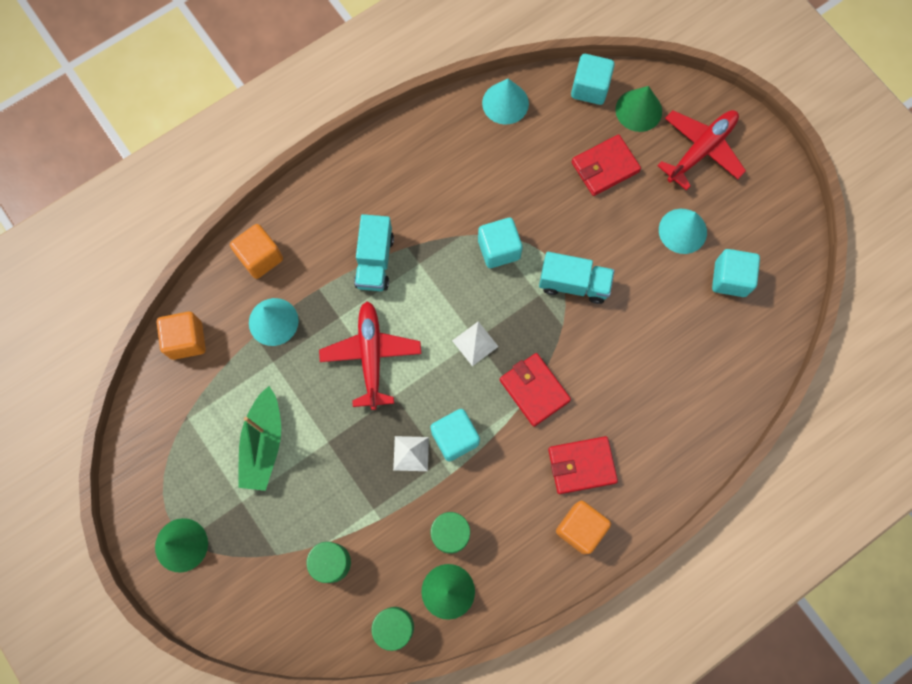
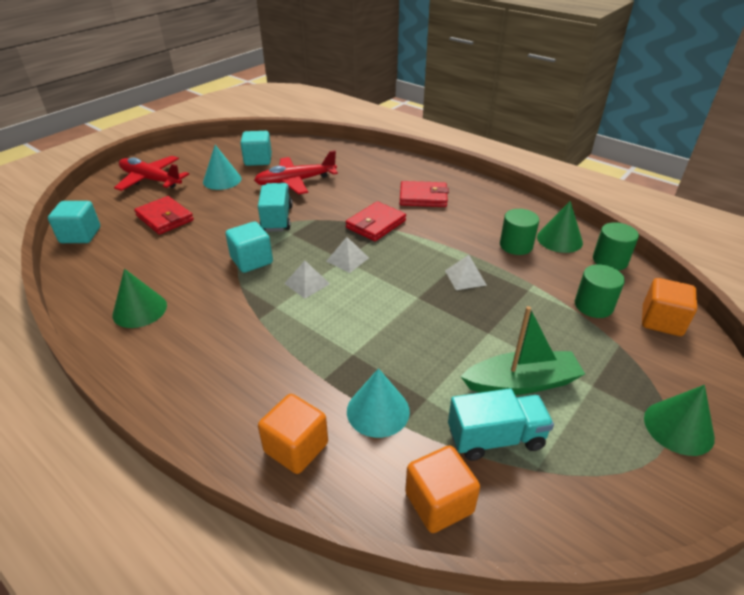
camera: 105 degrees left, 35 degrees down
red plane [319,301,421,410] -> red plane moved to [254,150,338,195]
turquoise truck [354,214,394,291] -> turquoise truck moved to [448,388,554,461]
turquoise cube [430,409,480,462] -> none
turquoise cone [482,78,529,125] -> none
red wallet [548,436,618,494] -> red wallet turned 60 degrees counterclockwise [400,181,449,207]
orange cube [556,501,611,555] -> orange cube moved to [642,278,697,336]
green cone [615,86,662,132] -> green cone moved to [113,269,167,328]
none -> white pyramid [284,261,330,299]

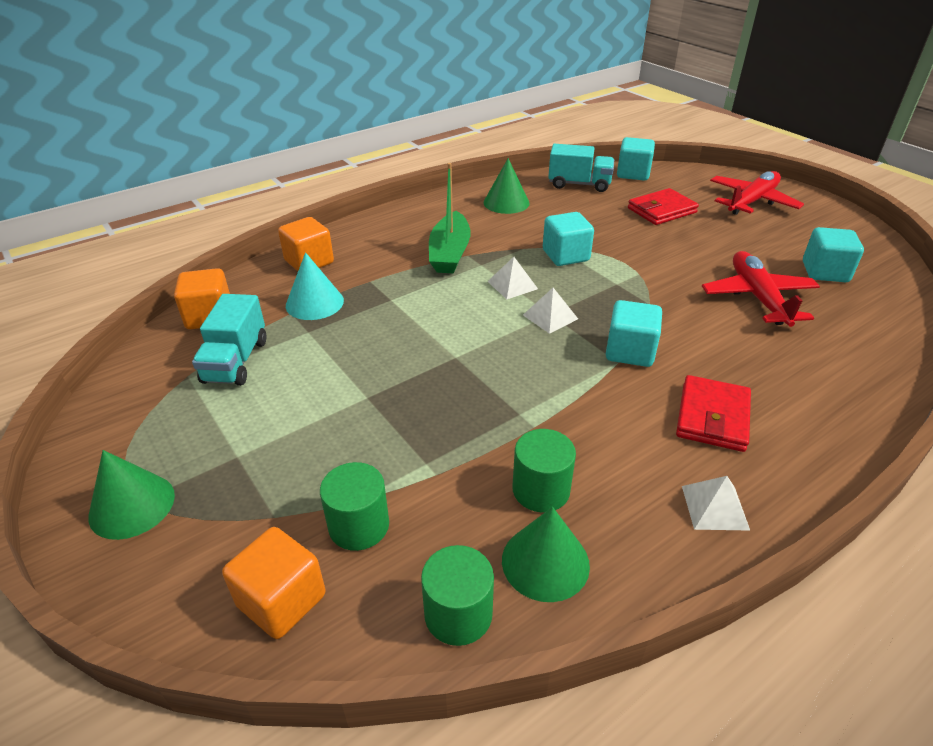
camera: 105 degrees right, 0 degrees up
turquoise cone [203,145,241,190] -> none
turquoise truck [258,183,293,232] -> turquoise truck moved to [548,144,614,192]
red wallet [346,201,406,241] -> turquoise cube [606,300,662,367]
white pyramid [445,255,486,290] -> white pyramid moved to [682,476,750,531]
green boat [461,306,585,395] -> green boat moved to [429,163,471,273]

